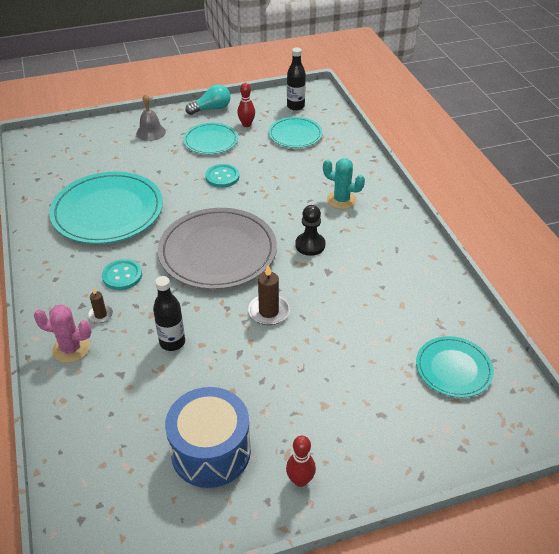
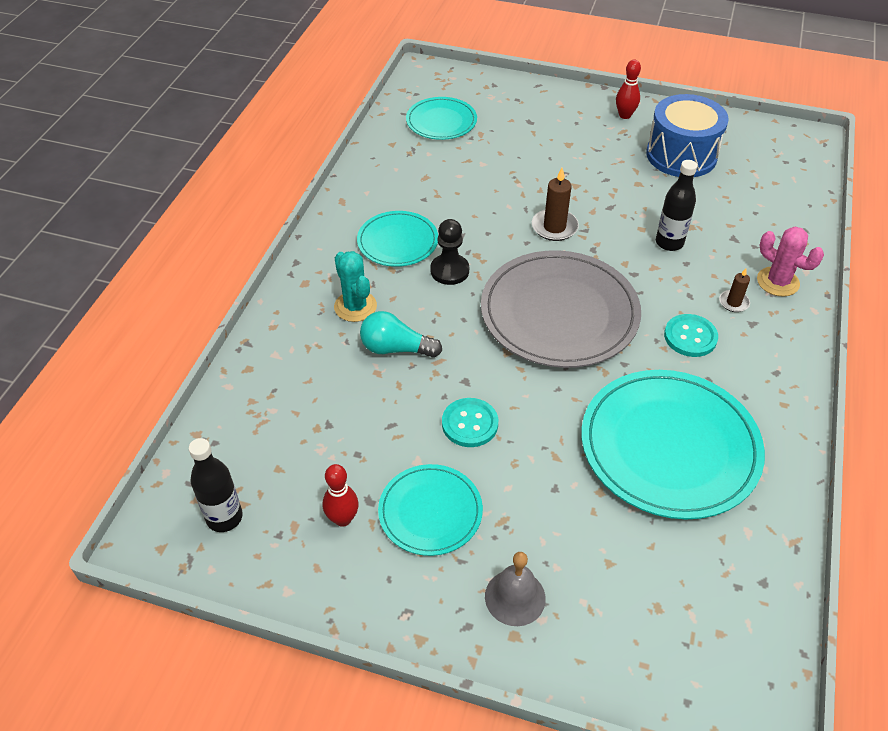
camera: 145 degrees left, 5 degrees up
turquoise light bulb [185,84,230,115] -> turquoise light bulb moved to [360,311,442,358]
turquoise plate [269,117,323,148] -> turquoise plate moved to [357,211,438,267]

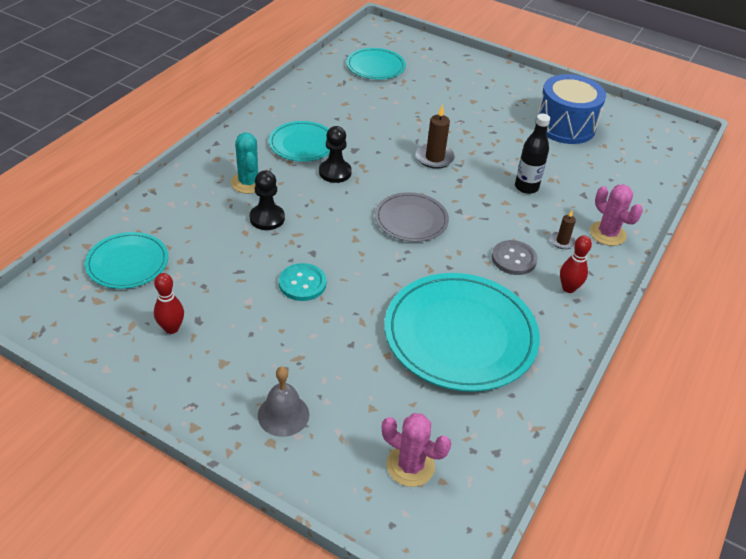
camera: 10 degrees right, 5 degrees down
black bottle [189,438,243,532] -> none
turquoise light bulb [360,311,442,358] -> black pawn [250,170,285,230]
turquoise plate [378,464,483,556] -> turquoise plate moved to [85,232,168,289]
grey plate [481,250,641,368] -> grey plate [375,192,449,242], size x0.55
red bowling pin [616,59,641,119] -> red bowling pin moved to [560,235,592,293]
turquoise button [664,314,718,357] -> grey button [492,240,537,275]
none -> pink cactus [382,413,451,487]

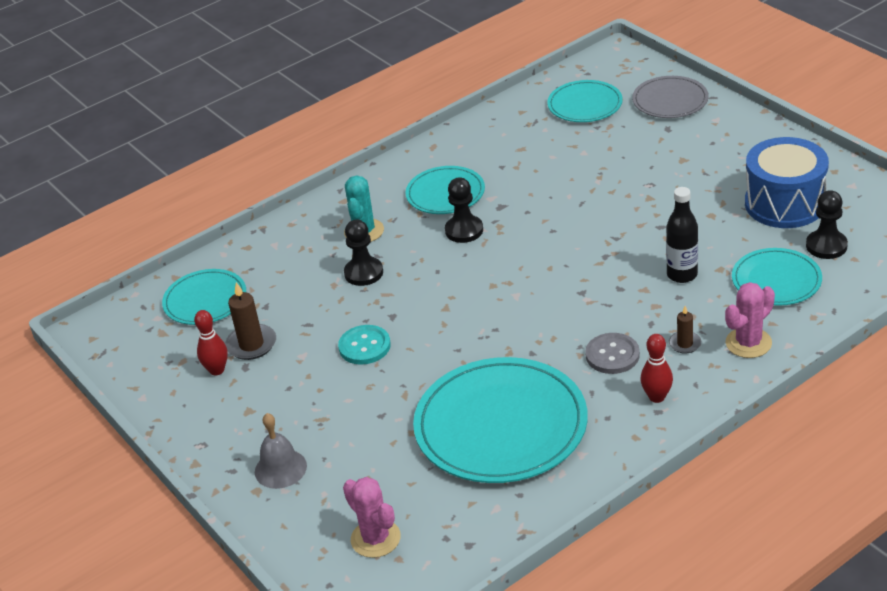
camera: 30 degrees right, 5 degrees down
grey plate [375,192,449,242] -> grey plate moved to [632,76,709,118]
brown candle [416,104,455,169] -> brown candle moved to [225,282,276,360]
pink cactus [590,184,643,246] -> pink cactus turned 60 degrees clockwise [725,282,775,358]
none -> turquoise plate [732,248,822,306]
none -> black pawn [806,190,848,259]

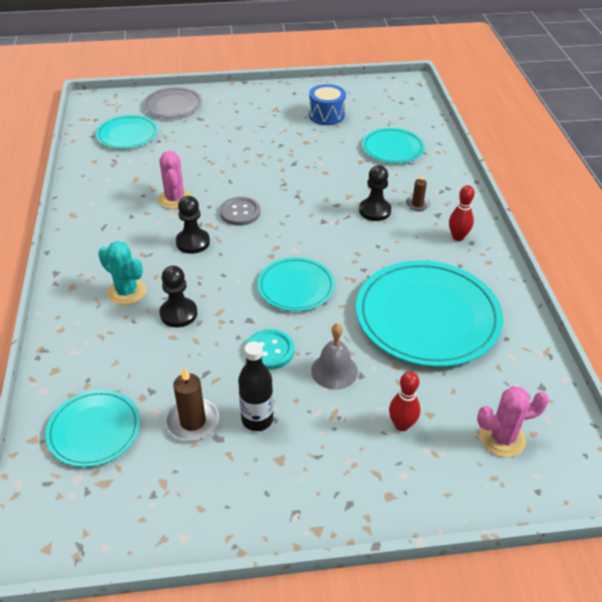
camera: 65 degrees left, 5 degrees up
red bowling pin [194,310,228,375] -> red bowling pin moved to [389,371,421,431]
grey bell [255,413,307,489] -> grey bell moved to [311,323,358,390]
turquoise plate [405,166,485,214] -> turquoise plate moved to [258,257,335,311]
grey button [585,333,640,374] -> grey button moved to [220,197,261,226]
black bottle [666,187,698,283] -> black bottle moved to [238,342,273,431]
pink cactus [725,282,775,358] -> pink cactus moved to [158,151,191,209]
blue drum [745,137,829,228] -> blue drum [309,84,346,125], size x0.65
black pawn [806,190,848,259] -> black pawn moved to [359,165,391,221]

